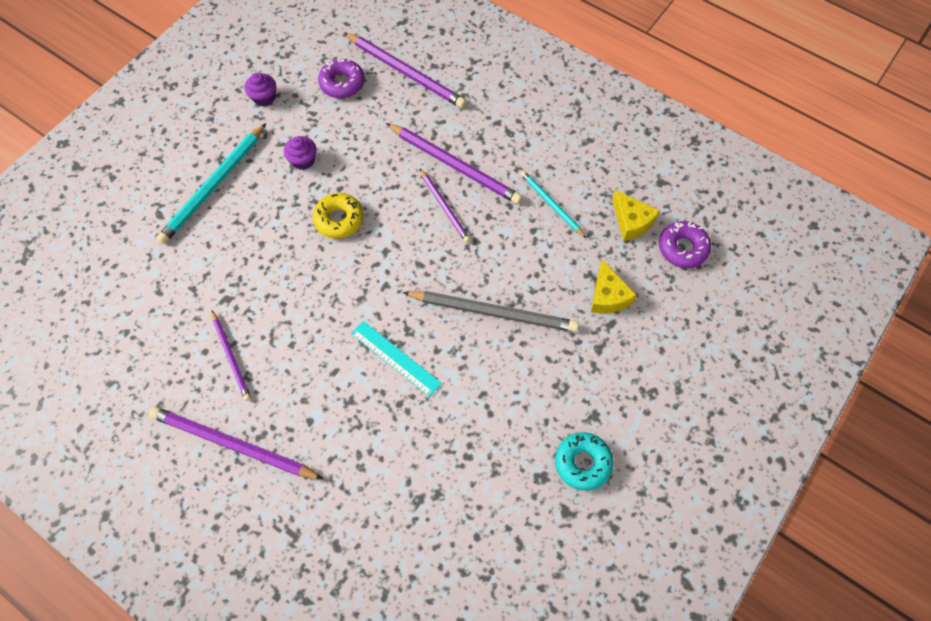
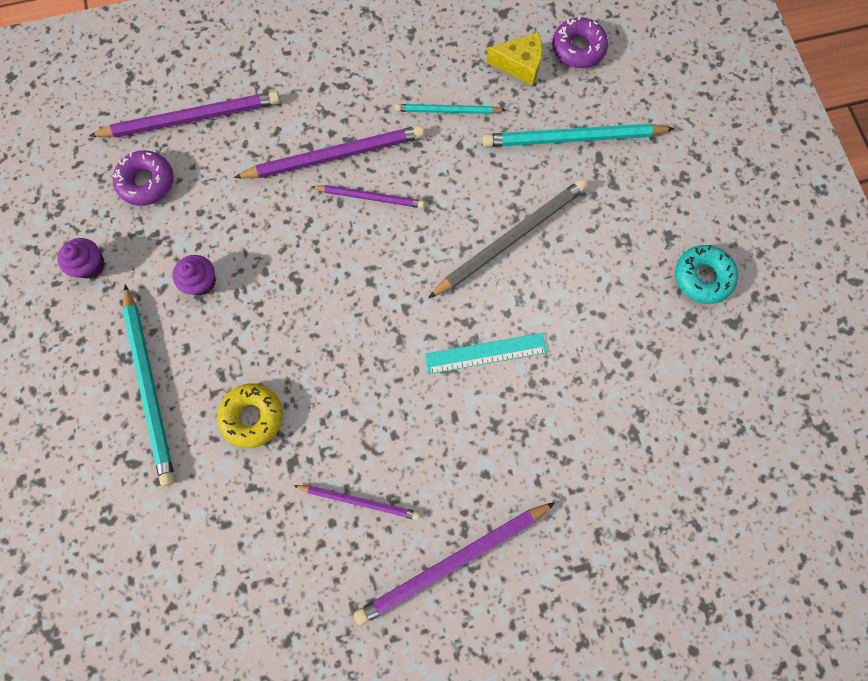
camera: 50 degrees left, 10 degrees up
yellow donut [313,193,364,239] -> yellow donut moved to [217,383,283,448]
yellow cheese [591,259,637,313] -> turquoise pencil [482,124,674,147]

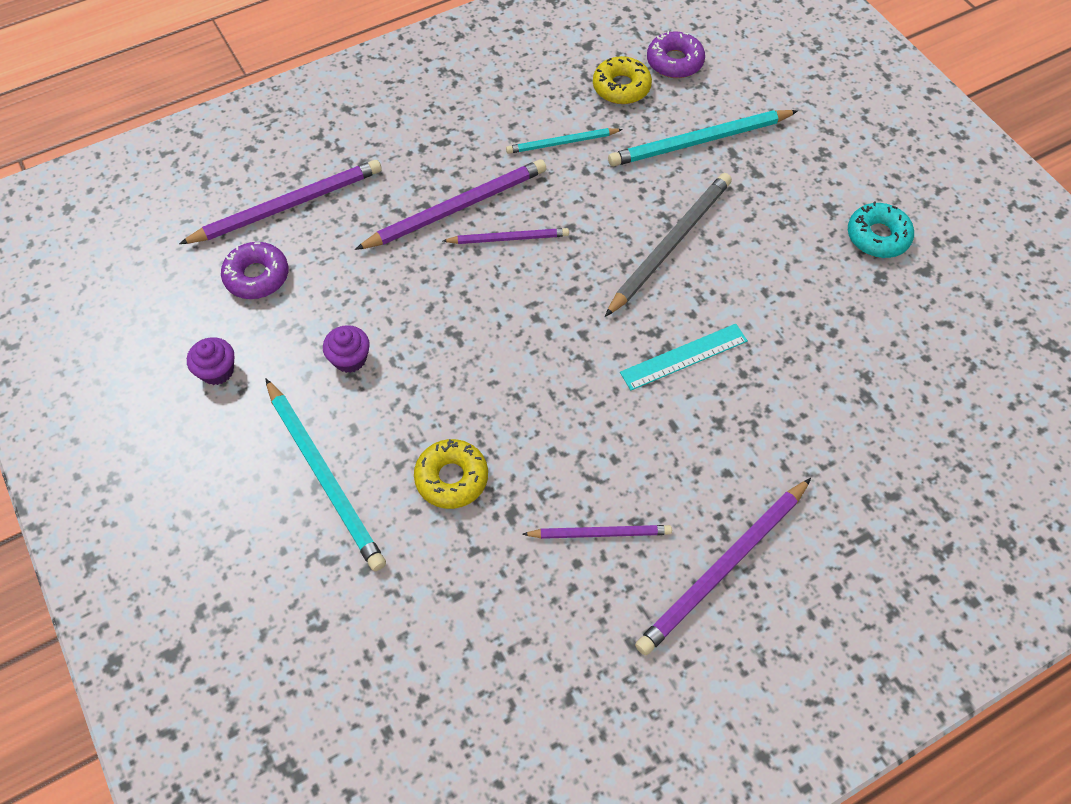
camera: 15 degrees left, 15 degrees down
yellow cheese [486,32,543,86] -> yellow donut [593,56,652,104]

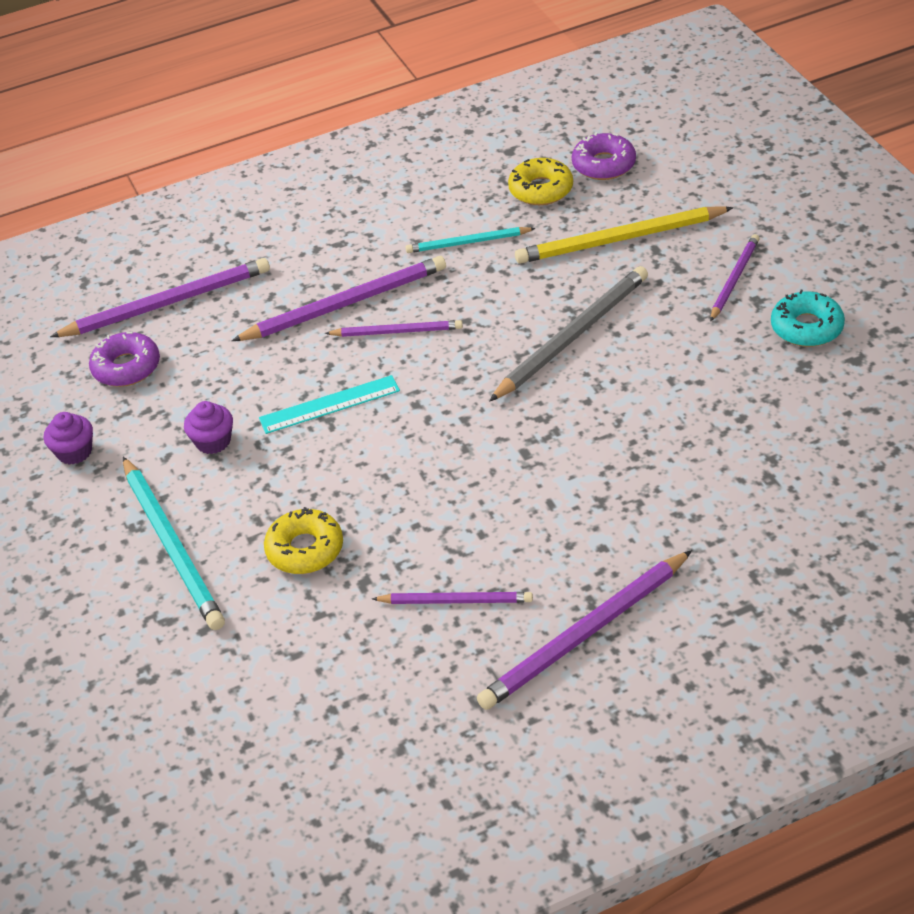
camera: 10 degrees right, 15 degrees down
turquoise pencil [608,110,798,166] -> yellow pencil [515,206,733,264]
turquoise ruler [620,324,748,390] -> turquoise ruler moved to [259,375,400,434]
none -> purple pencil [710,234,759,322]

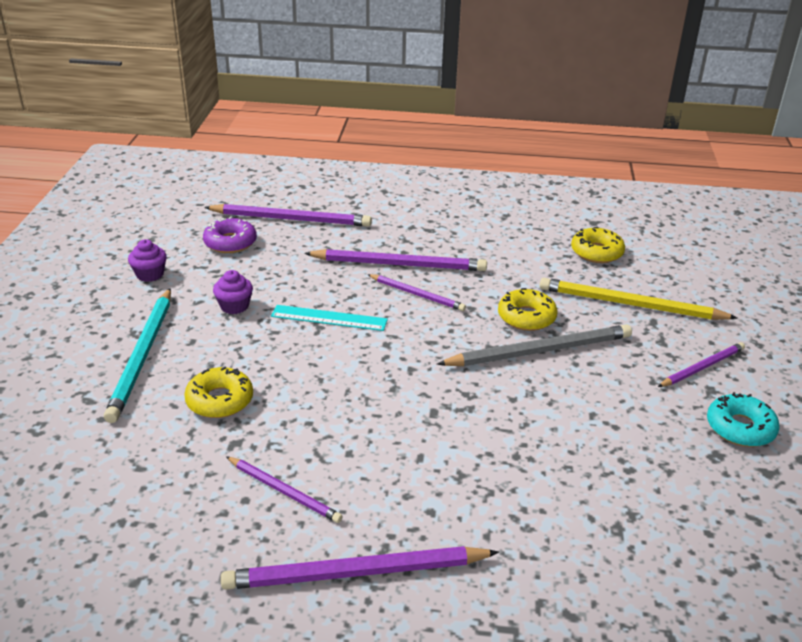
camera: 25 degrees right, 10 degrees down
turquoise pencil [406,227,536,253] -> none
purple donut [572,132,636,180] -> none
none -> yellow donut [498,288,558,331]

